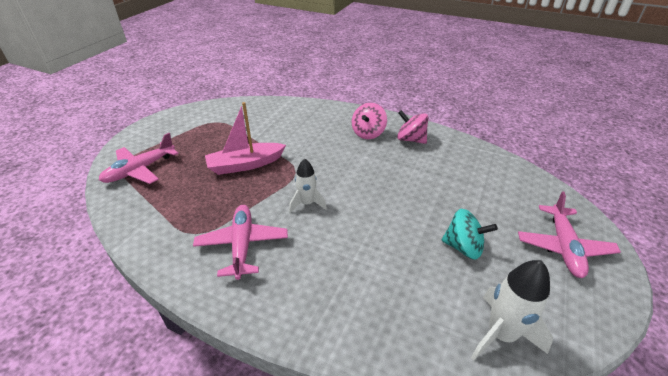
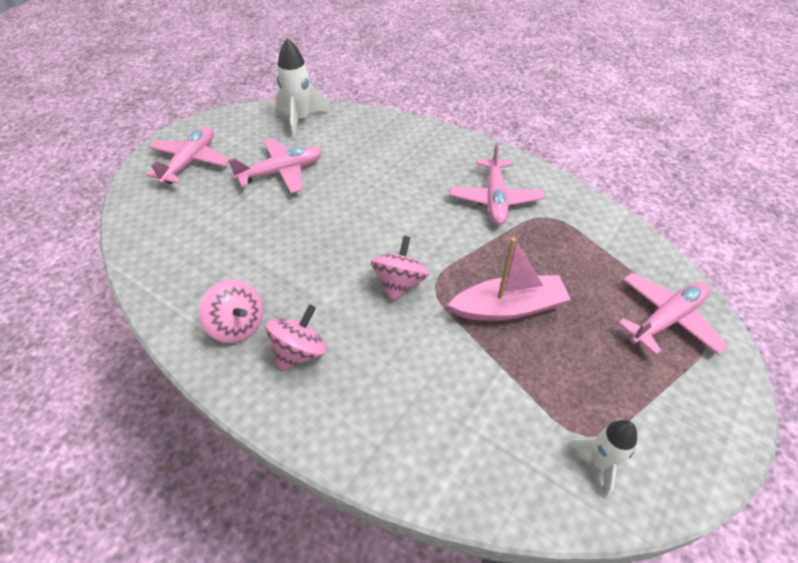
camera: 170 degrees left, 10 degrees up
white rocket [289,159,327,213] -> white rocket moved to [567,420,637,498]
turquoise spinning top [442,209,498,260] -> pink plane [228,138,322,193]
none -> pink spinning top [371,236,429,302]

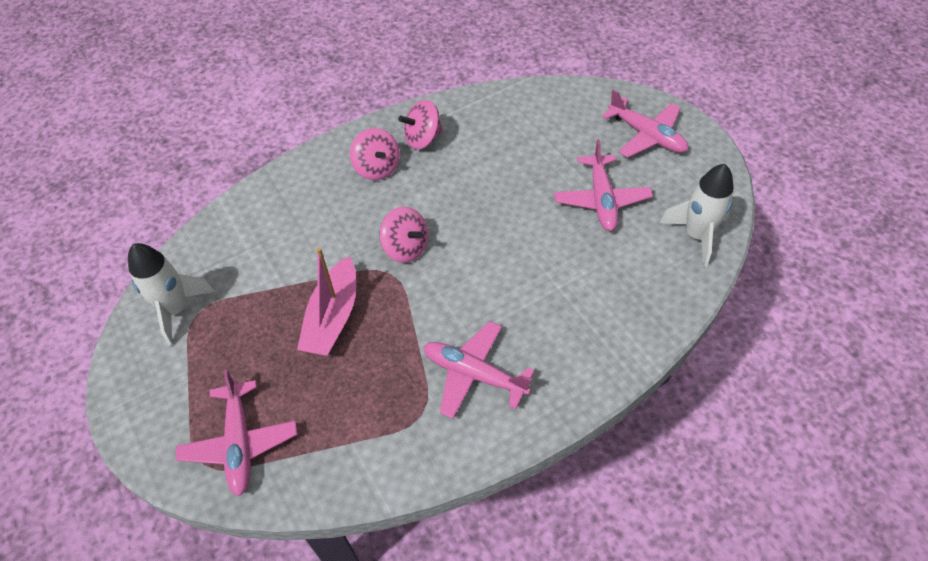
camera: 115 degrees right, 5 degrees up
white rocket [567,420,637,498] -> white rocket [128,243,215,346], size x1.52

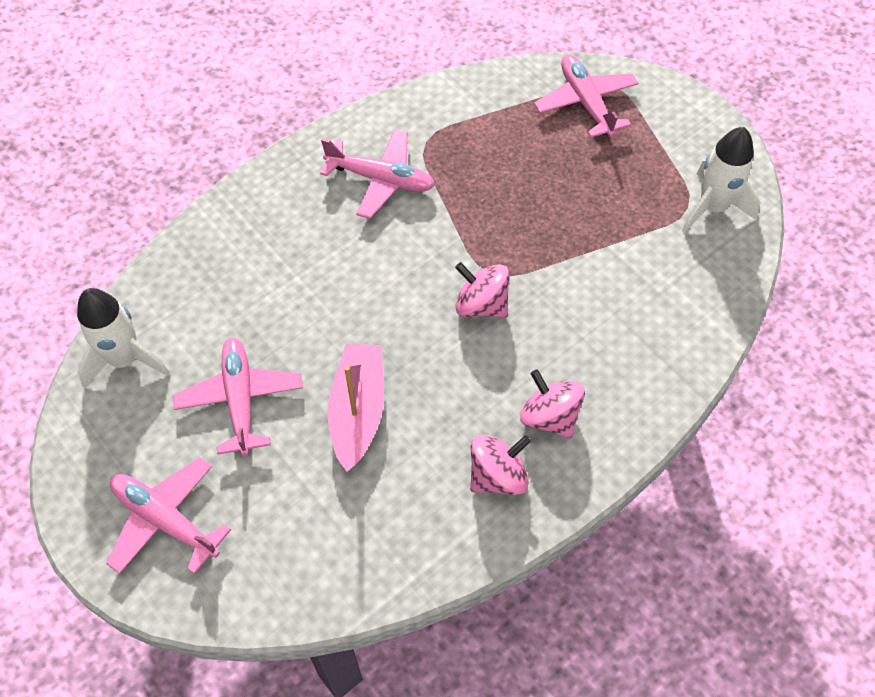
camera: 170 degrees right, 5 degrees up
pink boat [297,248,356,356] -> pink boat moved to [328,343,384,472]

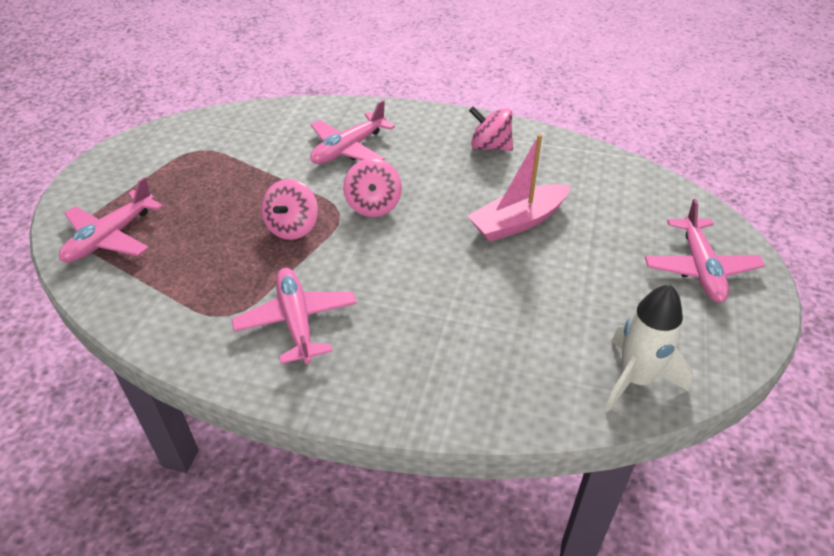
camera: 125 degrees left, 15 degrees down
pink plane [173,337,303,456] -> pink plane moved to [310,100,395,164]
pink spinning top [520,369,585,438] -> pink spinning top moved to [261,179,318,240]
white rocket [682,127,761,233] -> none

